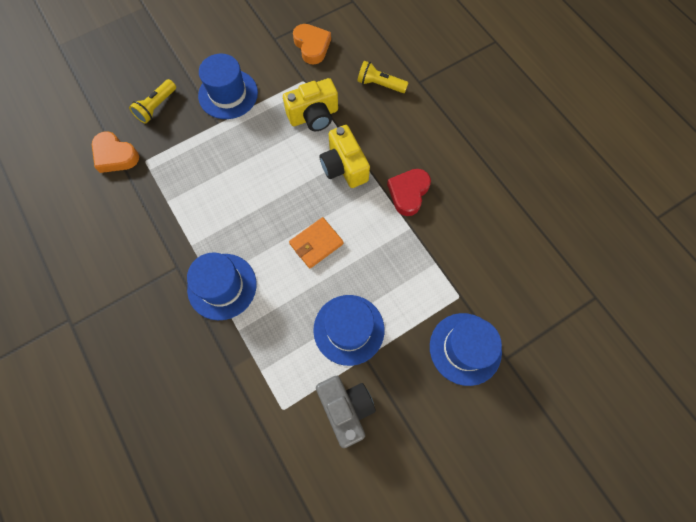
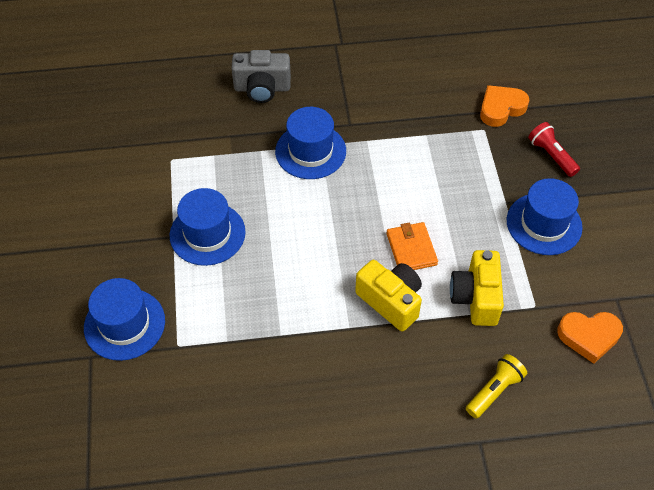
camera: 115 degrees right, 15 degrees down
yellow flashlight [129,79,176,124] -> red flashlight [528,122,580,177]
orange wallet [289,217,344,268] -> orange wallet moved to [386,222,438,270]
grey camera [316,376,376,448] -> grey camera moved to [231,50,291,103]
yellow camera [320,125,370,188] -> yellow camera turned 45 degrees clockwise [355,260,422,331]
red heart [387,169,431,216] -> none

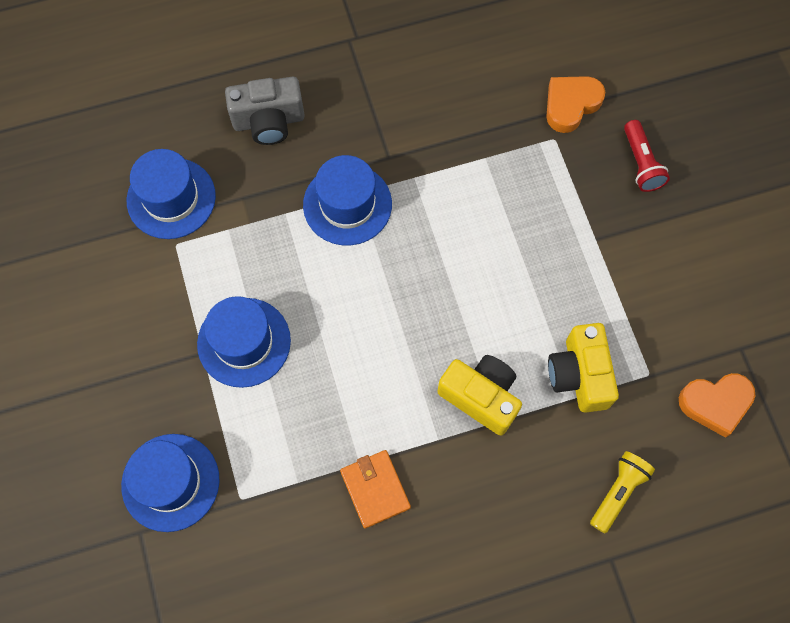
camera: 10 degrees left, 15 degrees up
orange wallet [386,222,438,270] -> orange wallet moved to [340,450,411,528]
blue hat [507,178,583,255] -> blue hat moved to [127,149,216,239]
red flashlight [528,122,580,177] -> red flashlight turned 150 degrees counterclockwise [624,120,670,192]

